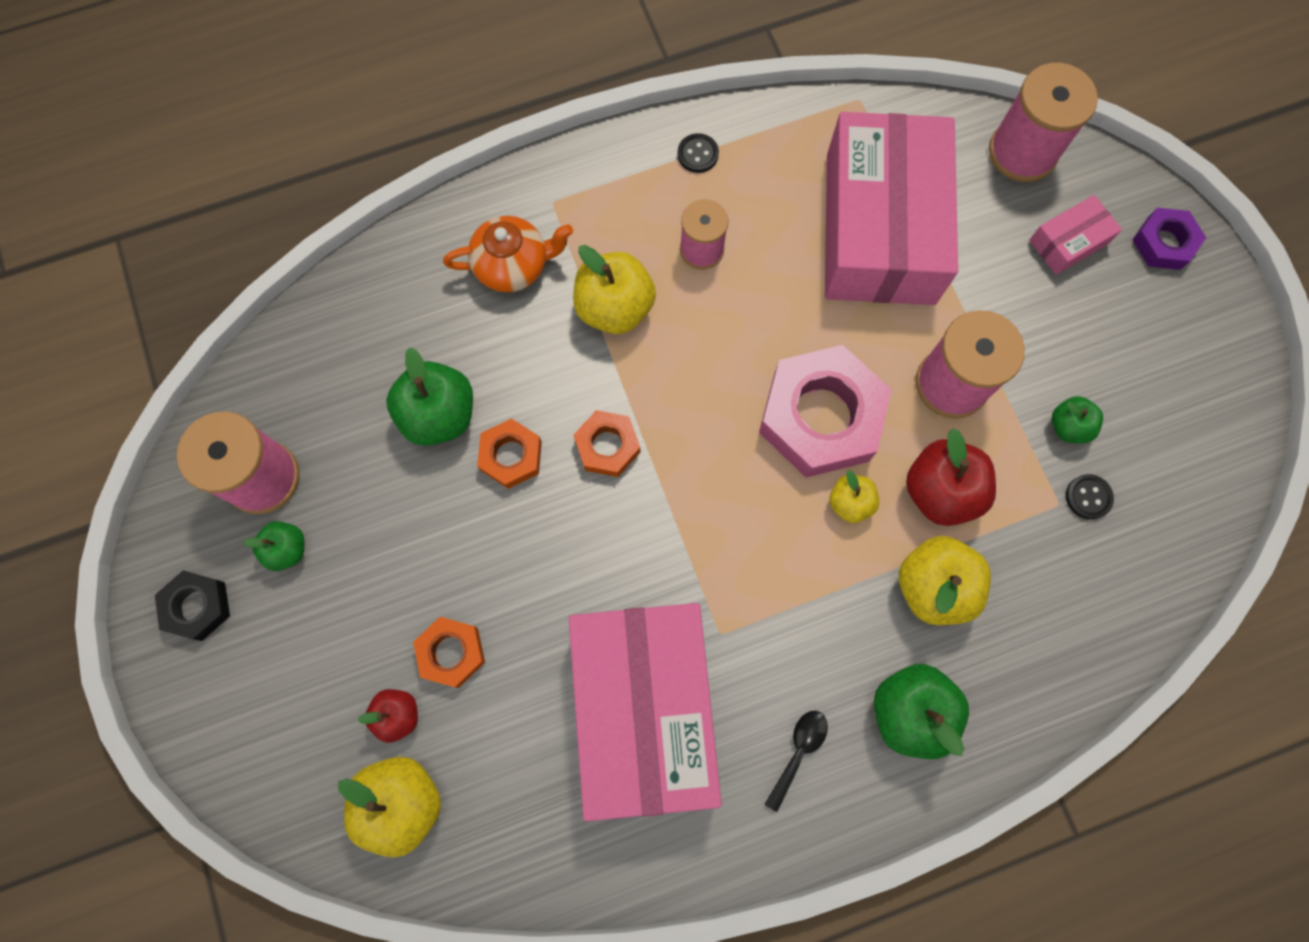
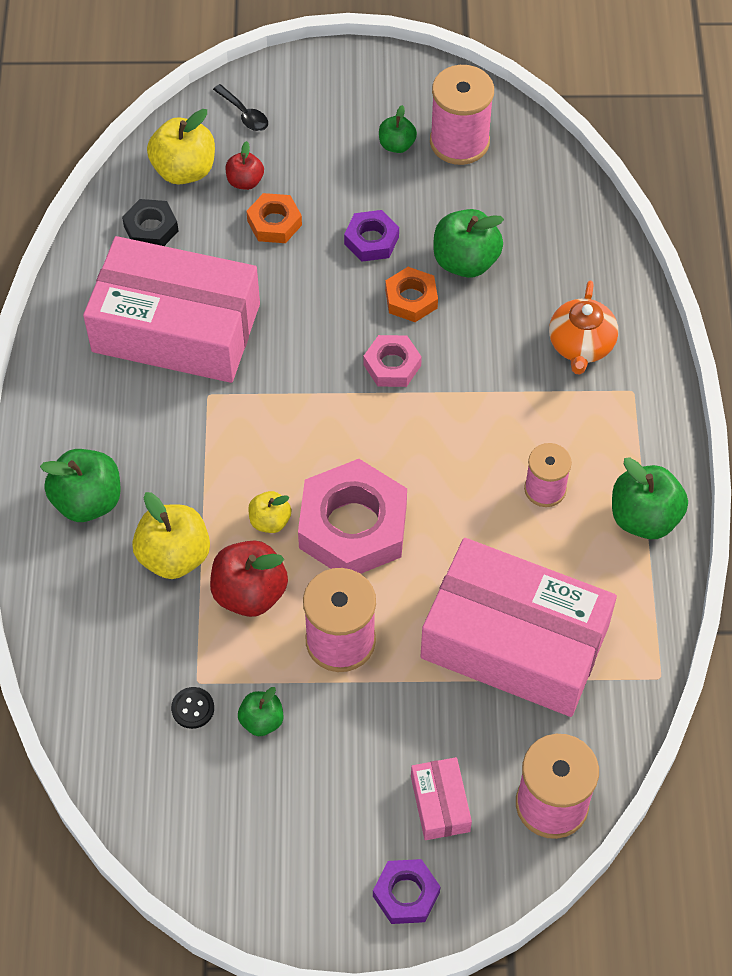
camera: 110 degrees right, 15 degrees down
black nut [155,570,230,641] -> black nut moved to [122,199,179,246]
yellow apple [573,245,656,334] -> none
orange nut [574,410,641,477] -> pink nut [364,335,422,387]
black button [677,133,719,173] -> green apple [612,457,688,539]
black spoon [764,711,828,812] -> black spoon moved to [213,84,268,131]
none -> purple nut [344,210,399,262]

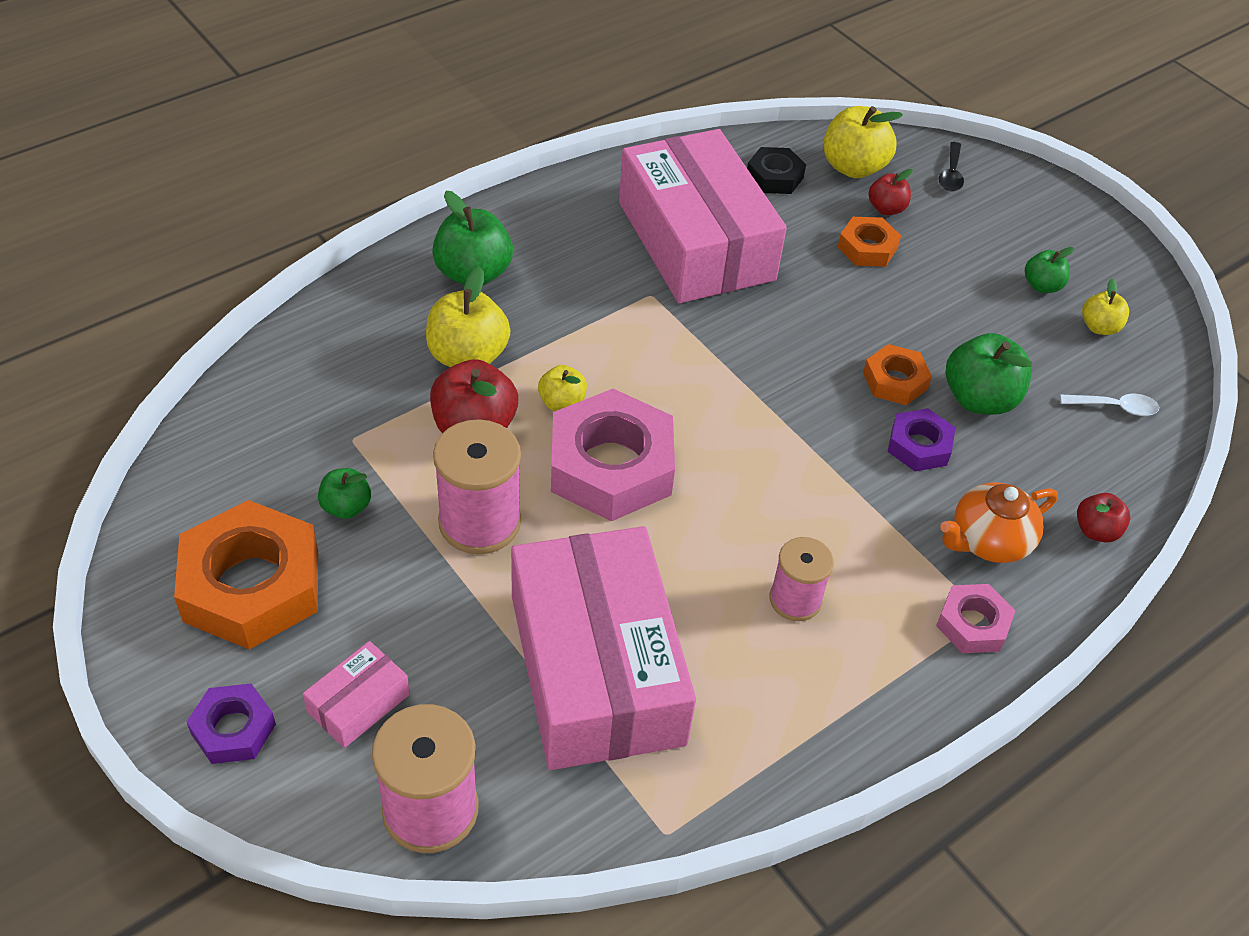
camera: 50 degrees right, 10 degrees down
black button [171,687,214,729] -> none
purple nut [344,210,399,262] -> purple nut moved to [888,408,956,471]
pink nut [364,335,422,387] -> pink nut moved to [936,584,1016,653]
pink spool [430,65,494,165] -> yellow apple [1082,279,1129,335]
green apple [612,457,688,539] -> none
none -> orange nut [174,500,318,649]
none -> white spoon [1060,393,1159,416]
none -> red apple [1077,493,1130,543]

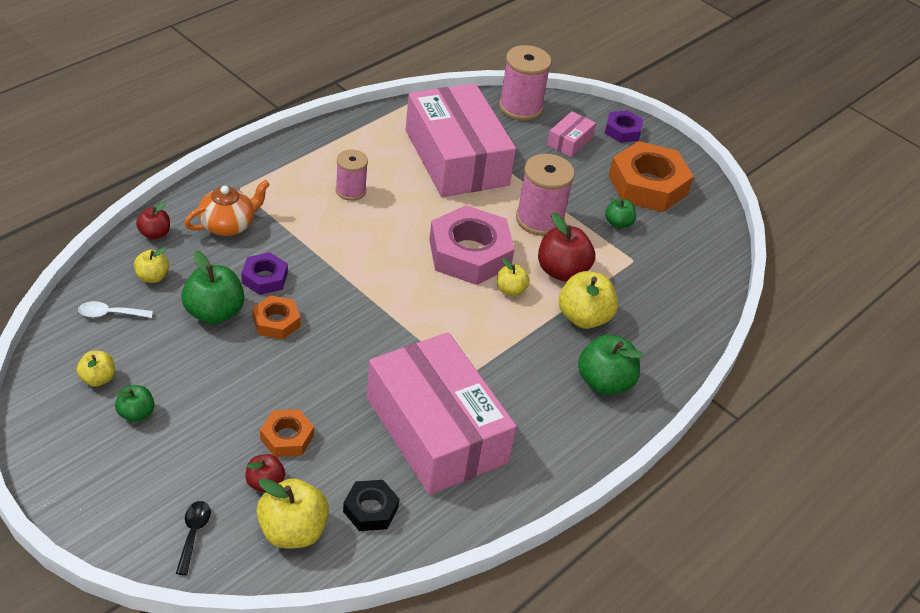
camera: 170 degrees right, 5 degrees down
pink nut [936,584,1016,653] -> none
none -> yellow apple [134,247,169,283]

